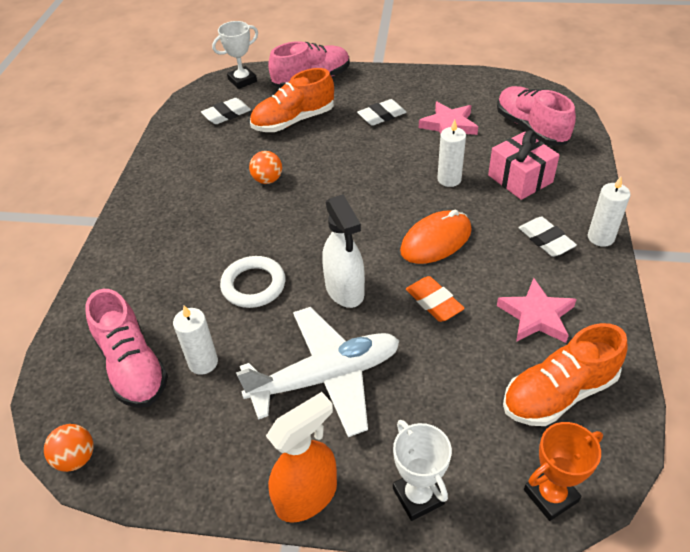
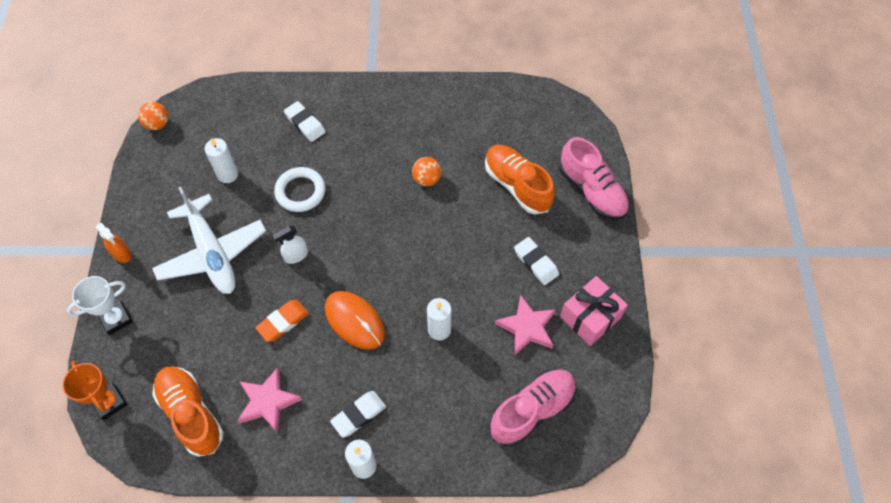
camera: 80 degrees right, 15 degrees up
pink shoe [85,289,168,408] -> none
white eraser [201,98,251,124] -> white eraser moved to [284,101,326,142]
white trophy [212,21,258,89] -> none
orange spray bottle [266,392,337,523] -> orange spray bottle [96,223,132,263], size x0.58
white spray bottle [322,194,365,308] -> white spray bottle [272,226,308,264], size x0.58
pink gift [488,130,560,200] -> pink gift moved to [560,276,628,346]

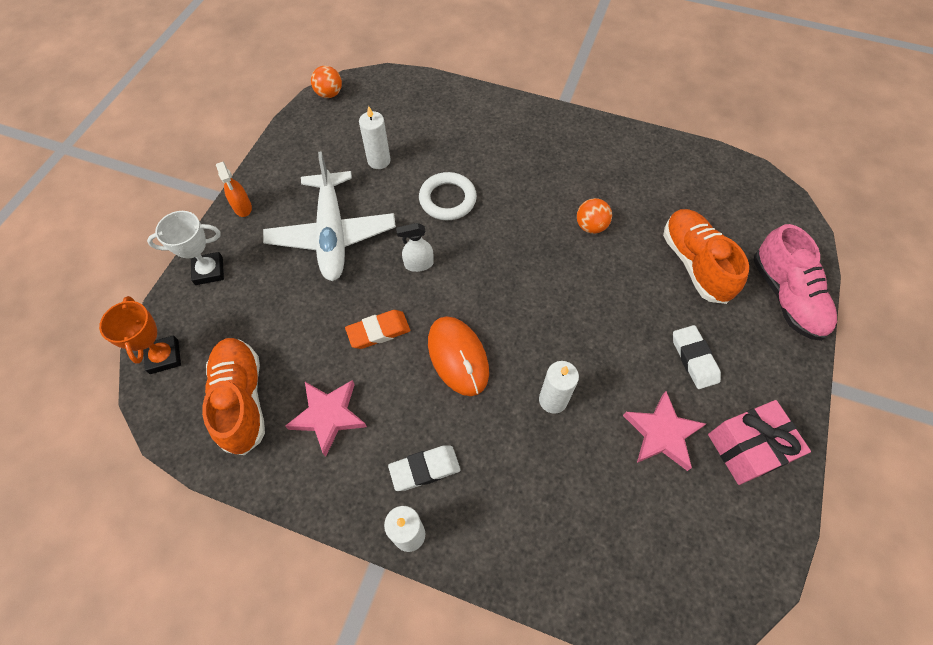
camera: 20 degrees right, 0 degrees up
white eraser [284,101,326,142] -> none
pink shoe [490,369,577,447] -> none

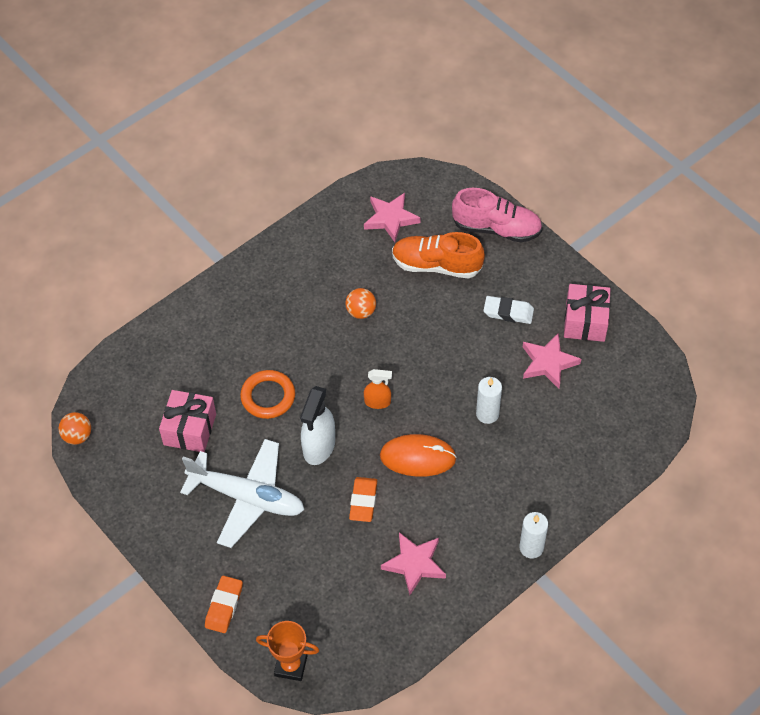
camera: 60 degrees left, 5 degrees down
white trophy [147,211,224,285] -> orange eraser [205,576,243,633]
orange shoe [202,338,265,455] -> none
orange spray bottle [216,162,252,217] -> orange spray bottle moved to [364,369,392,409]
white candle [359,106,391,169] -> pink gift [159,390,216,452]
white eraser [388,445,460,491] -> none
white spray bottle [396,223,434,272] -> white spray bottle [300,386,335,465], size x1.73
white ring [419,172,477,220] -> orange ring [240,370,295,419]
none -> pink star [364,193,420,242]

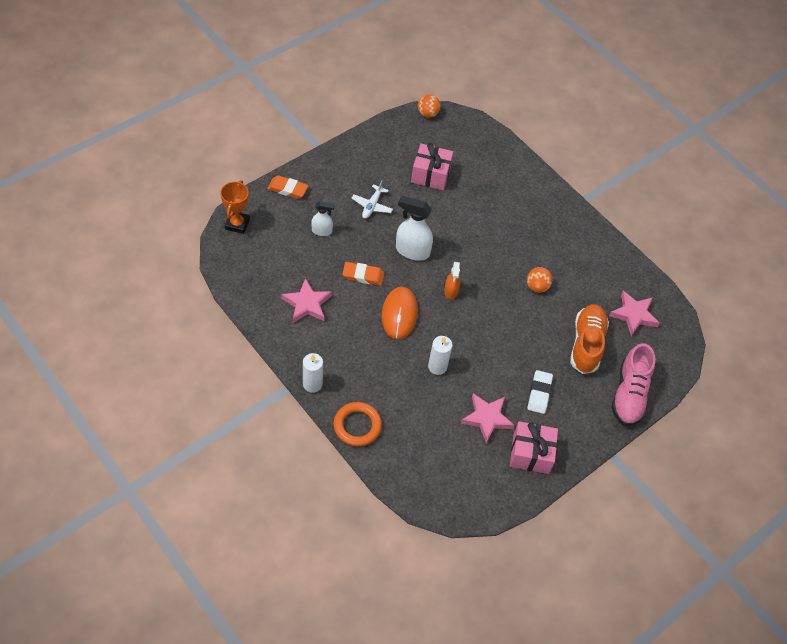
camera: 85 degrees right, 0 degrees up
white plane [180,439,304,548] -> white plane [352,180,393,219], size x0.48
orange ring [240,370,295,419] -> orange ring moved to [333,402,382,446]
none -> white spray bottle [311,201,335,236]

